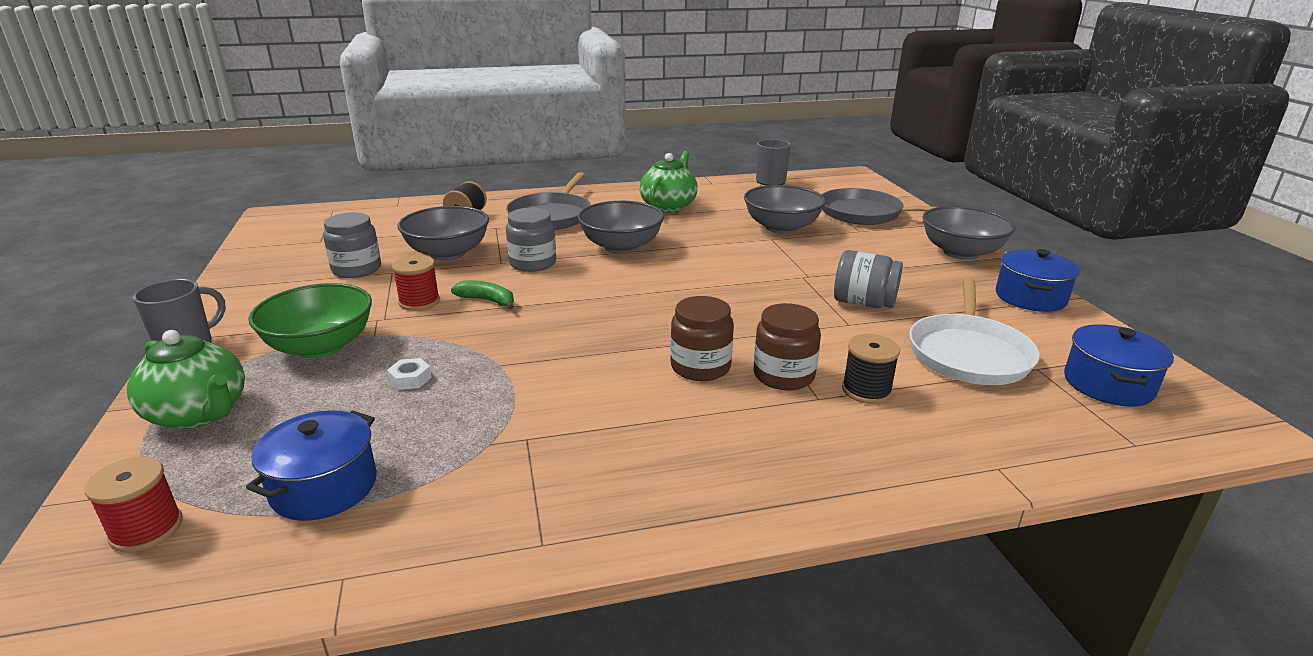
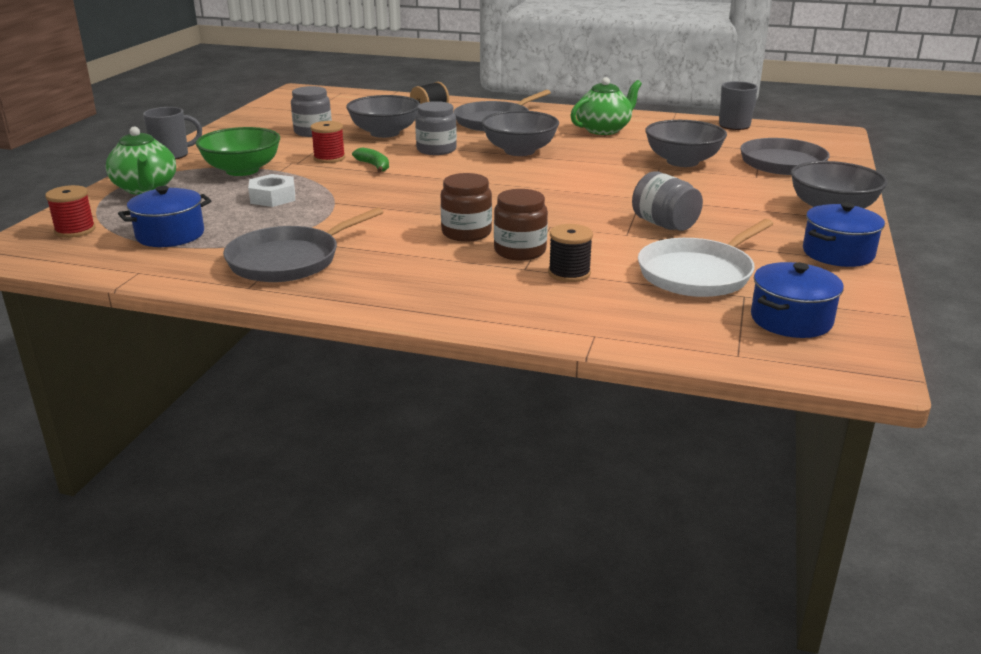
camera: 30 degrees right, 0 degrees up
white nut [387,358,432,390] -> white nut [248,174,295,207], size x1.67
none -> grey pan [223,207,383,282]

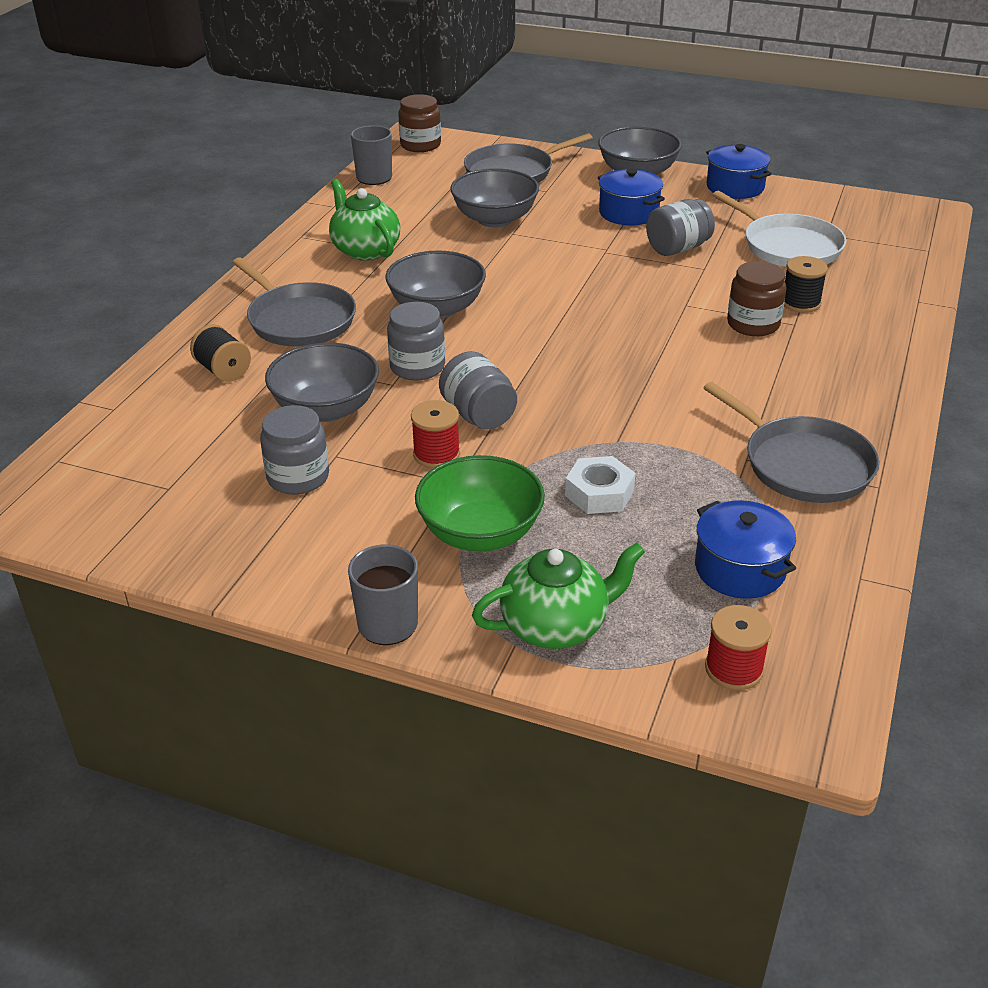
camera: 85 degrees left, 10 degrees up
green banana [352,147,389,172] -> grey jar [439,351,517,430]
brown jar [441,173,492,242] -> brown jar moved to [398,94,441,152]
blue pot [751,262,844,338] -> blue pot moved to [598,169,665,225]

